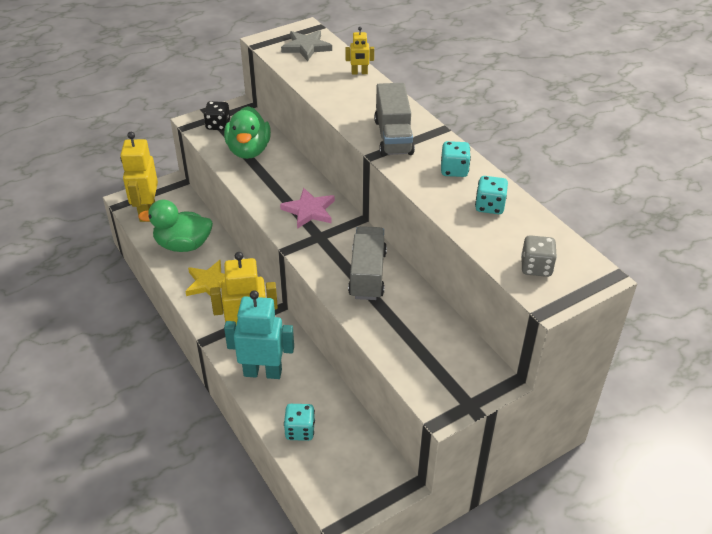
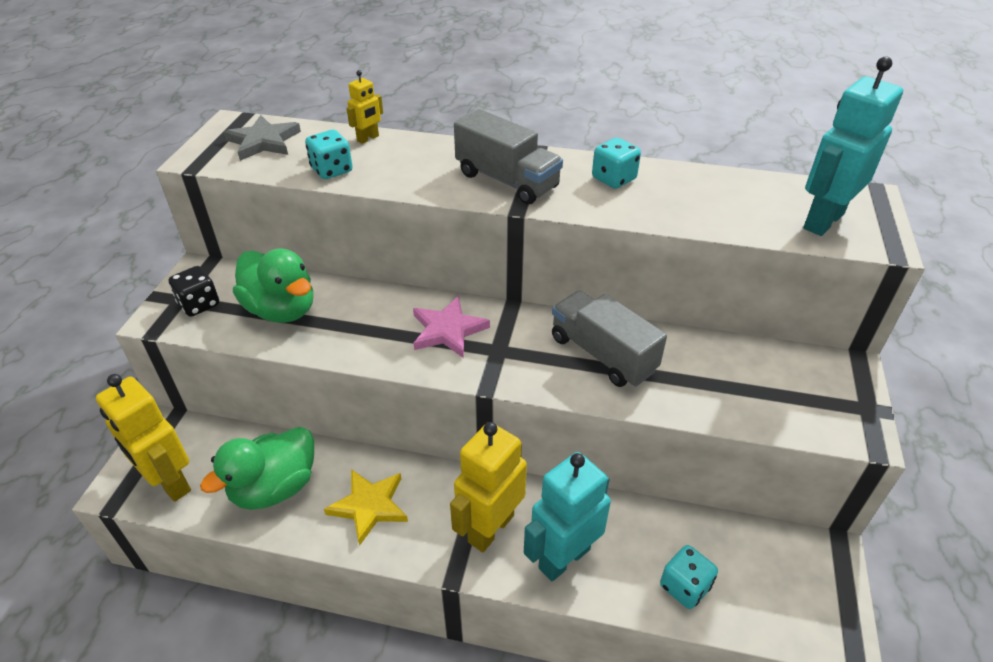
camera: 45 degrees left, 0 degrees up
turquoise dice [475,176,508,214] -> turquoise dice moved to [305,130,353,179]
grey dice [521,235,557,277] -> turquoise robot [804,56,903,236]

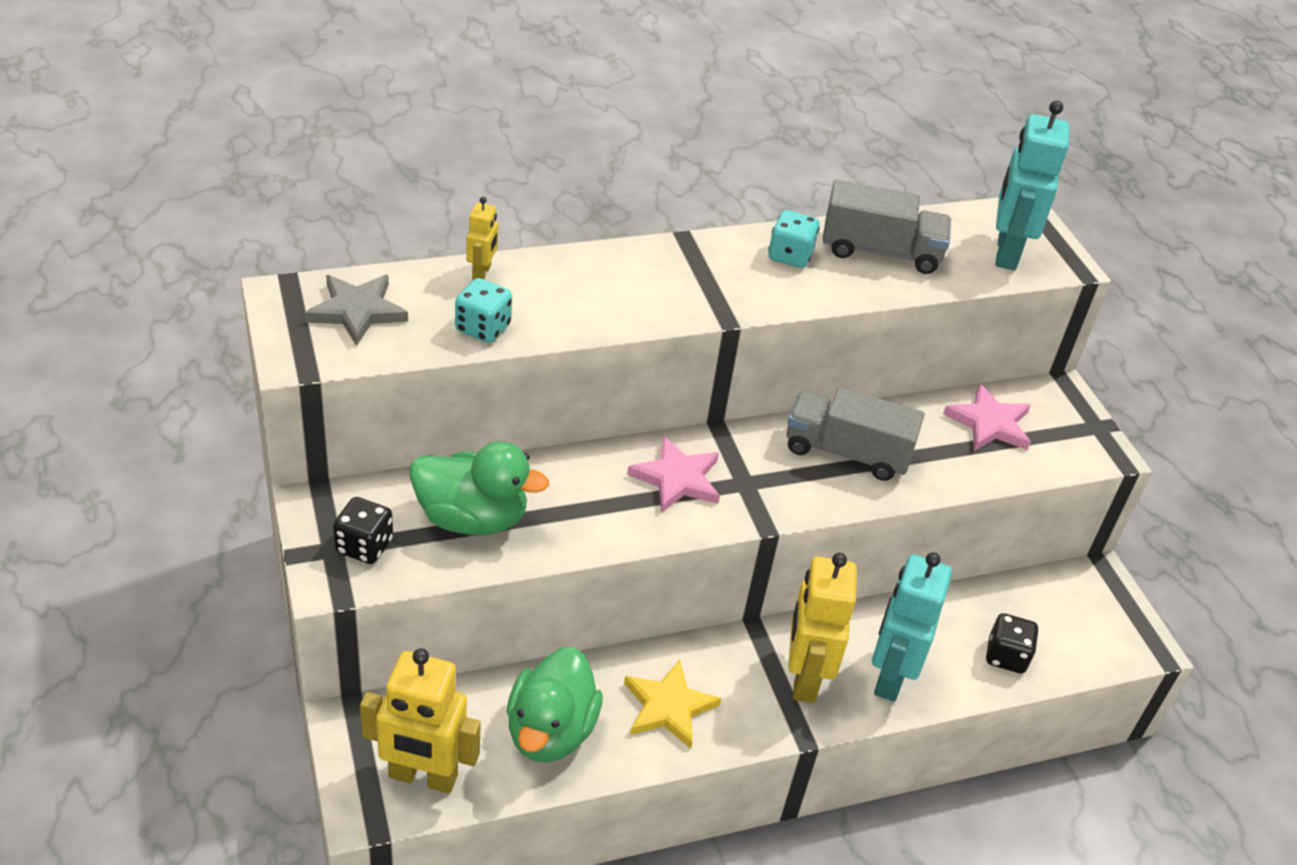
camera: 35 degrees left, 0 degrees up
grey truck [454,109,563,205] -> grey truck moved to [823,180,951,274]
turquoise dice [660,545,718,609] -> black dice [986,613,1039,673]
none -> pink star [943,383,1031,451]

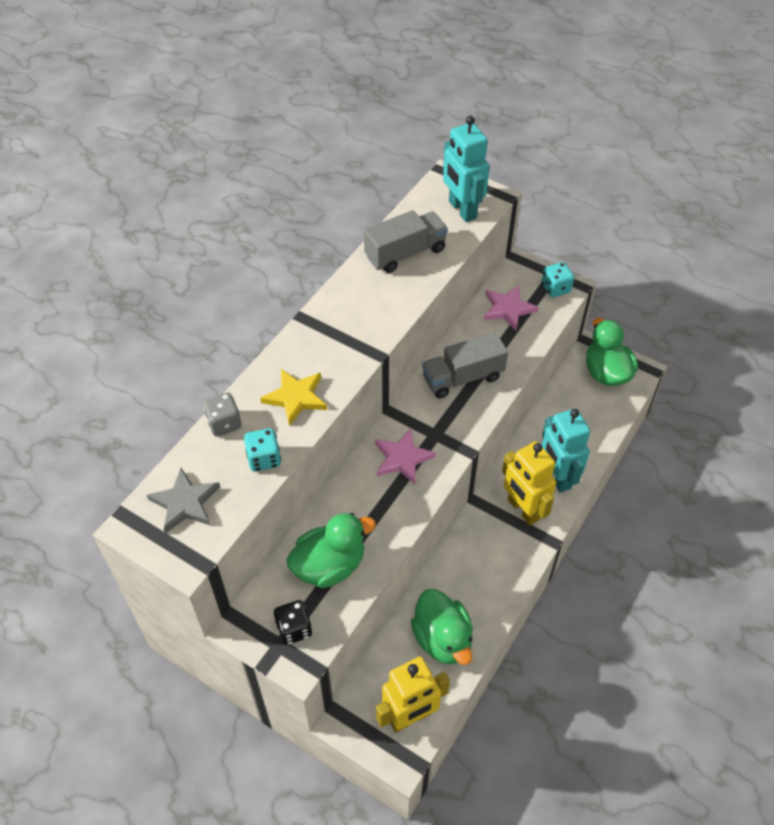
camera: 35 degrees left, 10 degrees up
yellow robot [466,197,498,280] -> grey dice [203,393,241,437]
yellow star [624,660,722,749] -> yellow star moved to [260,369,327,426]
turquoise dice [768,210,820,268] -> turquoise dice moved to [541,262,574,297]
black dice [986,613,1039,673] -> none
none -> green duck [586,318,638,386]

